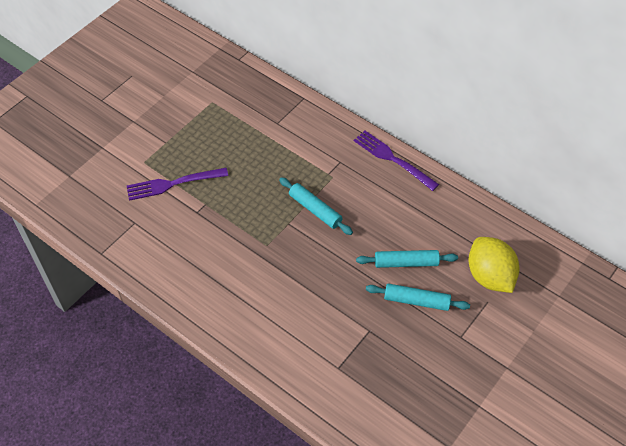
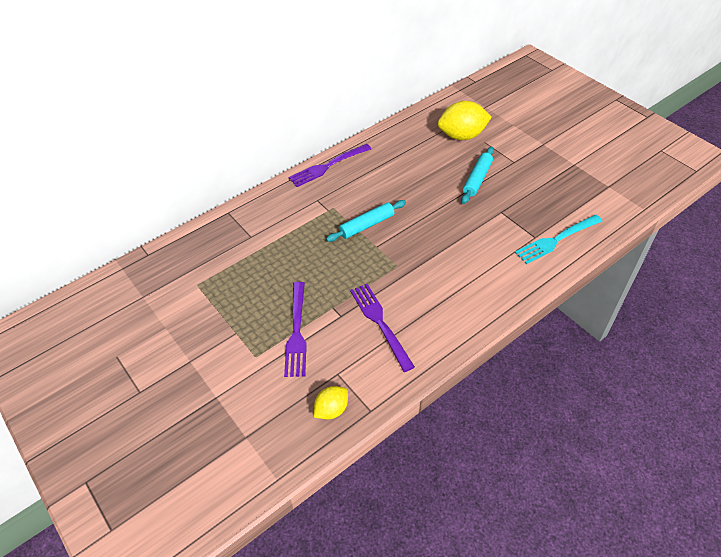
camera: 75 degrees left, 5 degrees down
turquoise rolling pin [356,250,458,268] -> none
none -> yellow lemon [314,386,348,419]
none -> purple fork [350,284,415,372]
none -> turquoise fork [515,215,602,264]

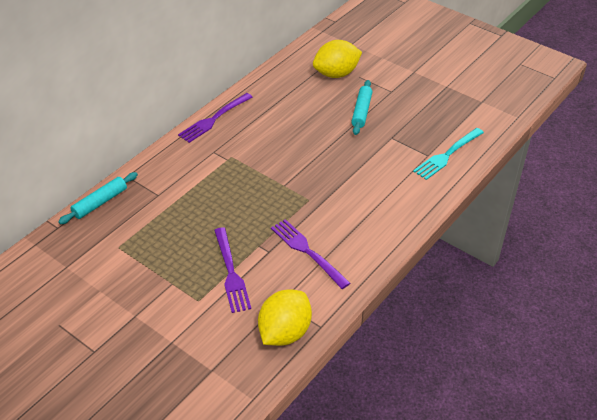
camera: 15 degrees left, 5 degrees down
yellow lemon [314,386,348,419] -> yellow lemon [258,289,312,346], size x1.77
turquoise rolling pin [326,200,406,242] -> turquoise rolling pin moved to [58,172,138,224]

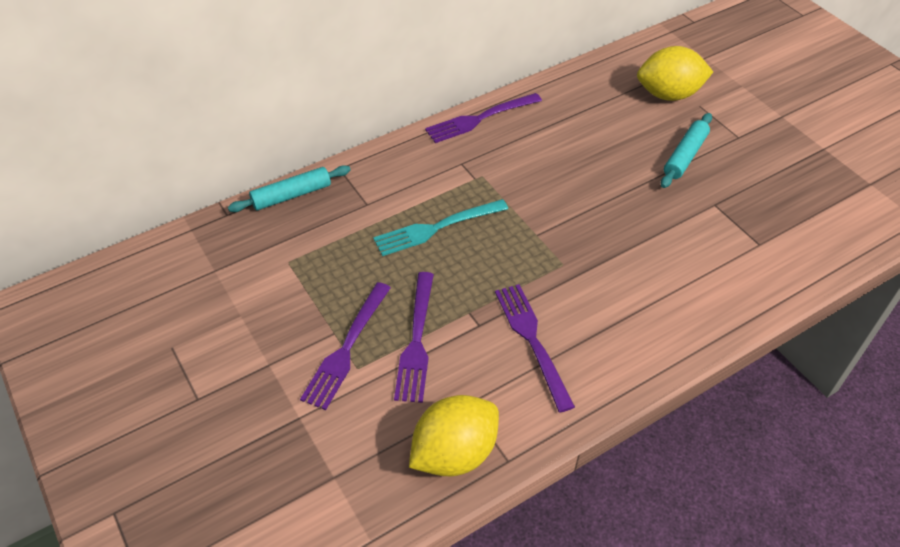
camera: 20 degrees right, 5 degrees up
turquoise fork [413,128,484,180] -> turquoise fork moved to [373,199,508,256]
none -> purple fork [300,282,391,410]

